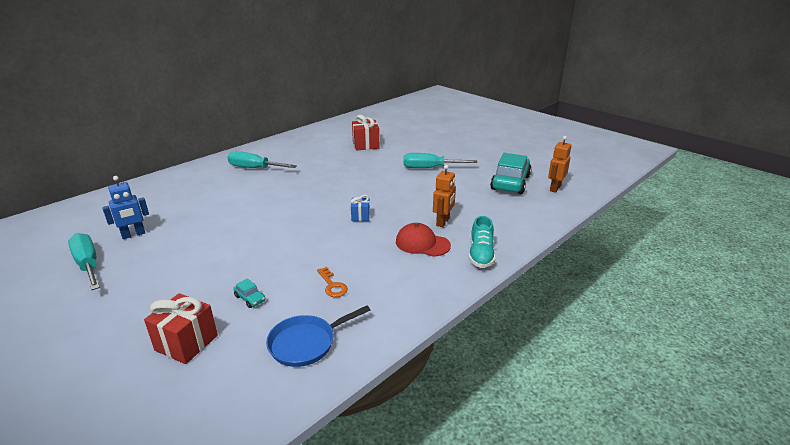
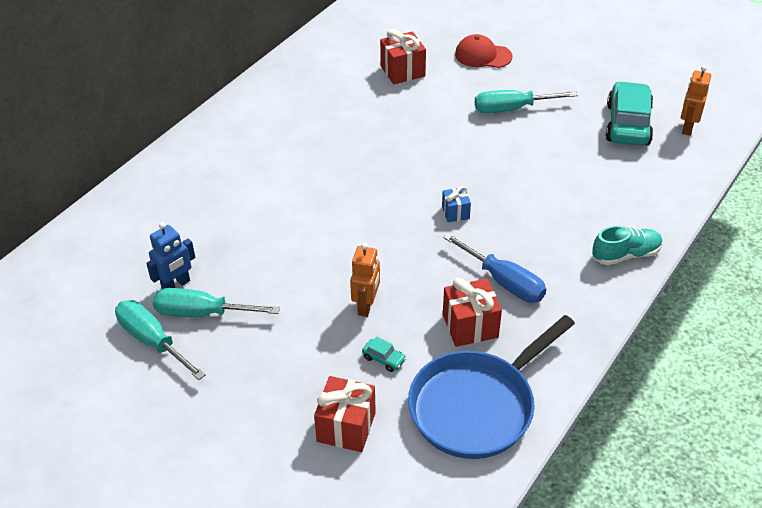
camera: 10 degrees left, 15 degrees up
turquoise screwdriver [227,151,297,168] -> turquoise screwdriver moved to [153,288,280,317]
blue pan [266,306,370,367] -> blue pan [408,315,575,459], size x1.71
orange key [317,267,348,297] -> red gift [443,278,502,347]
red cap [396,223,451,257] -> red cap moved to [455,34,512,68]
orange robot [433,165,456,227] -> orange robot moved to [350,243,380,317]
turquoise shoe [469,216,495,268] -> turquoise shoe turned 105 degrees counterclockwise [592,226,663,265]
none -> blue screwdriver [443,233,546,303]

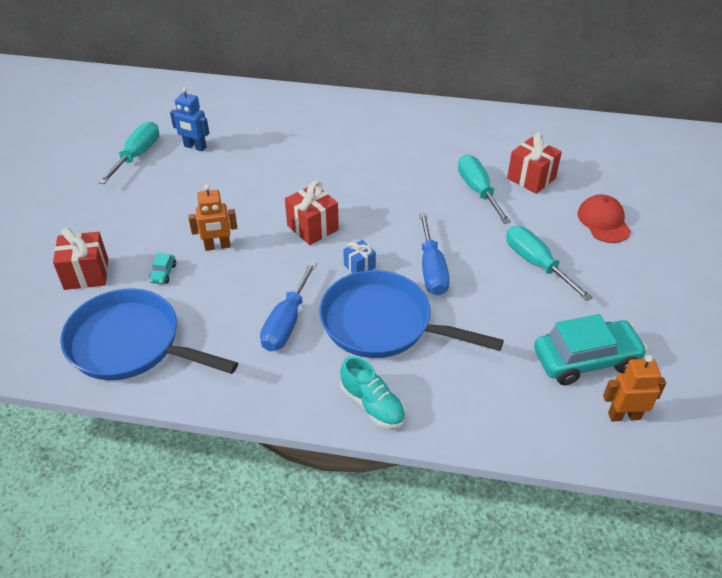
camera: 65 degrees right, 0 degrees up
turquoise screwdriver [153,288,280,317] -> turquoise screwdriver moved to [458,155,511,224]
red gift [443,278,502,347] -> red gift moved to [285,181,339,245]
none -> blue pan [319,270,504,358]
none -> blue screwdriver [419,212,450,296]

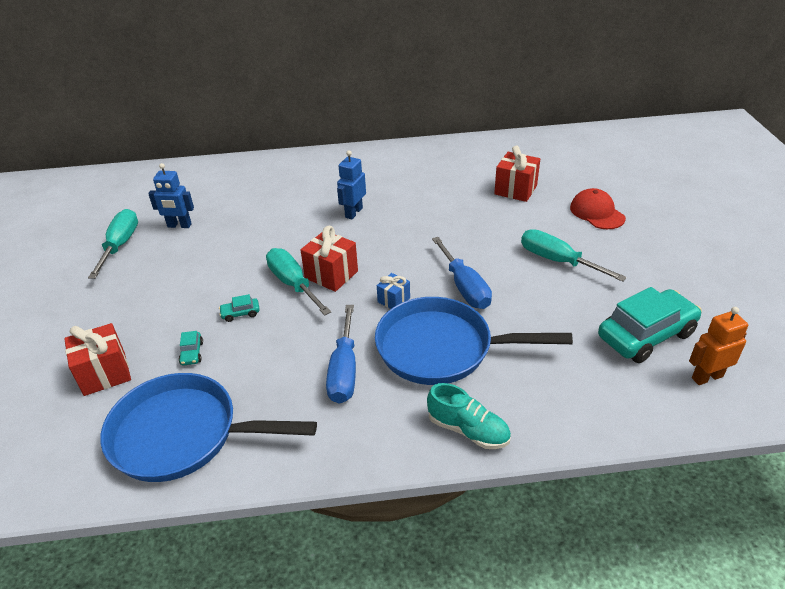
camera: 15 degrees left, 5 degrees down
orange robot [188,184,237,251] -> turquoise car [219,294,260,322]
turquoise screwdriver [458,155,511,224] -> turquoise screwdriver moved to [266,248,331,315]
none -> blue robot [337,150,366,219]

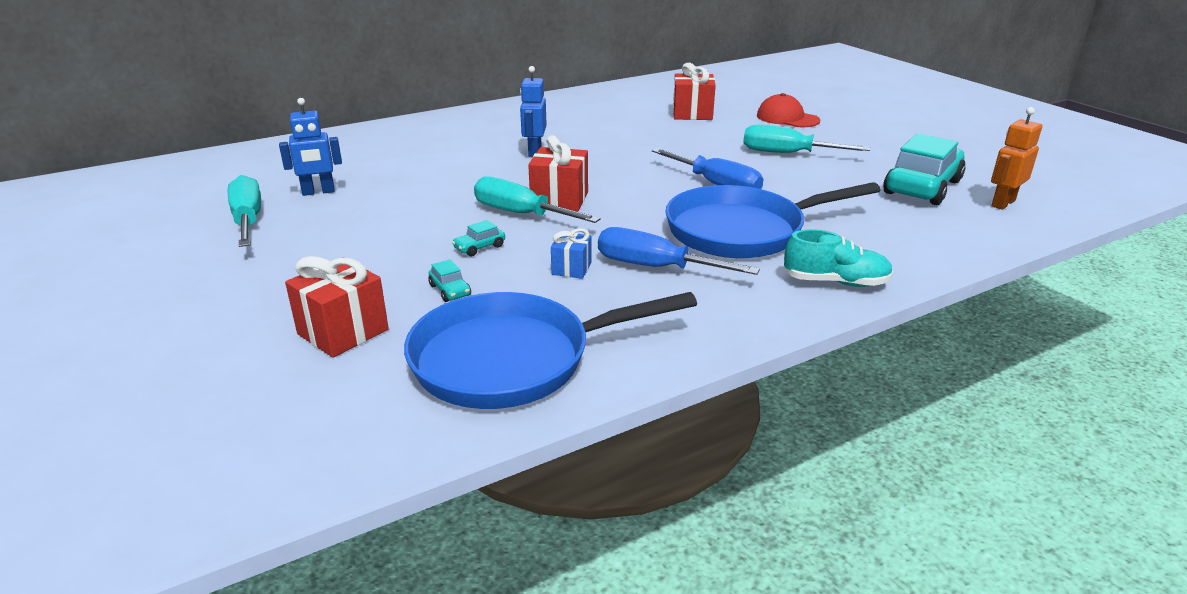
camera: 25 degrees left, 10 degrees down
blue screwdriver [326,305,356,404] -> blue screwdriver turned 135 degrees clockwise [598,227,760,275]
blue gift [377,273,410,309] -> blue gift moved to [551,228,591,279]

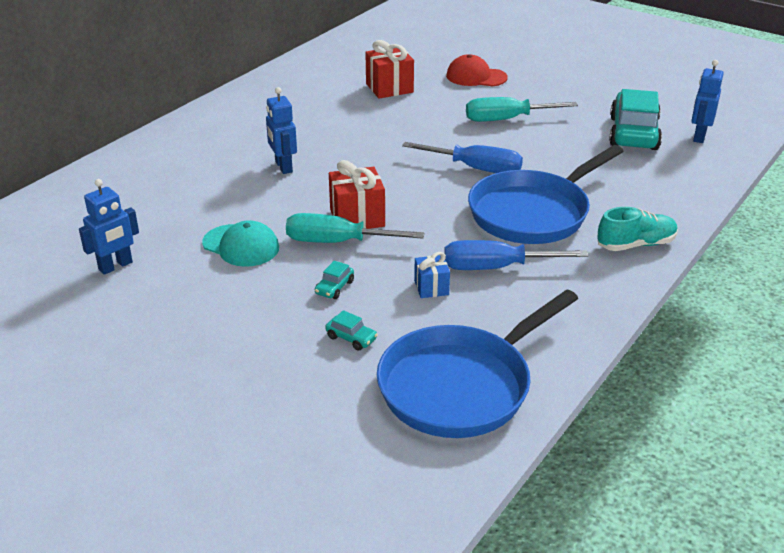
camera: 25 degrees left, 5 degrees up
turquoise screwdriver [228,175,261,247] -> none
red gift [285,256,389,358] -> none
orange robot [991,107,1042,210] -> blue robot [691,60,724,143]
none -> turquoise cap [202,220,279,267]

